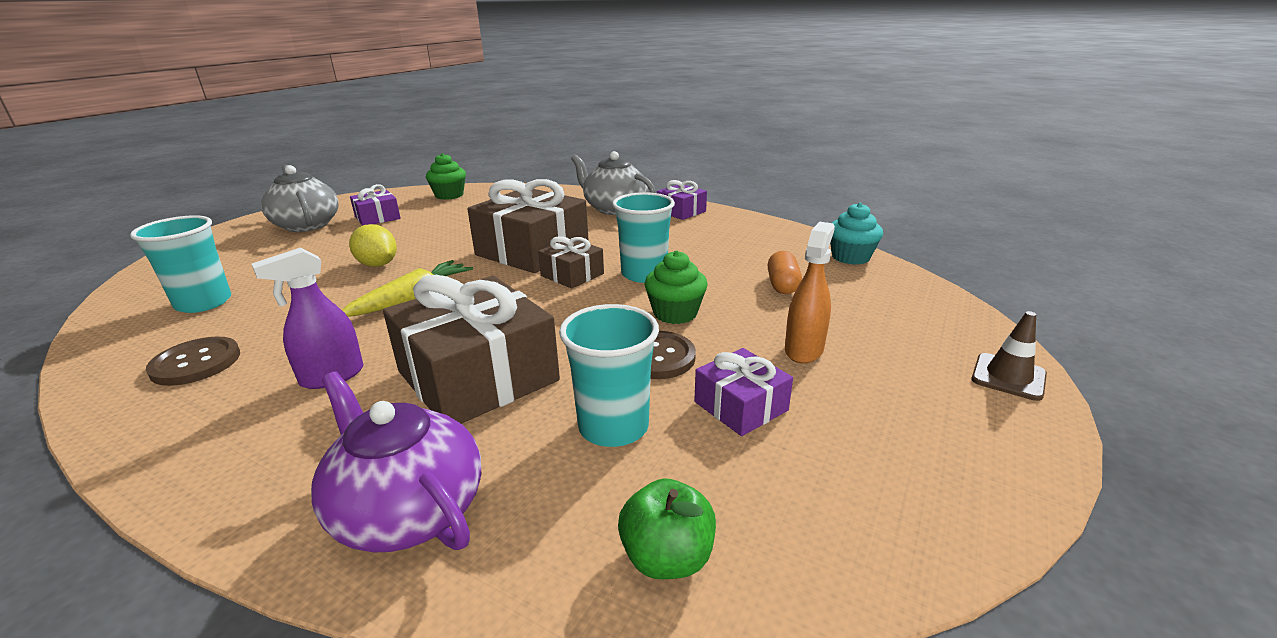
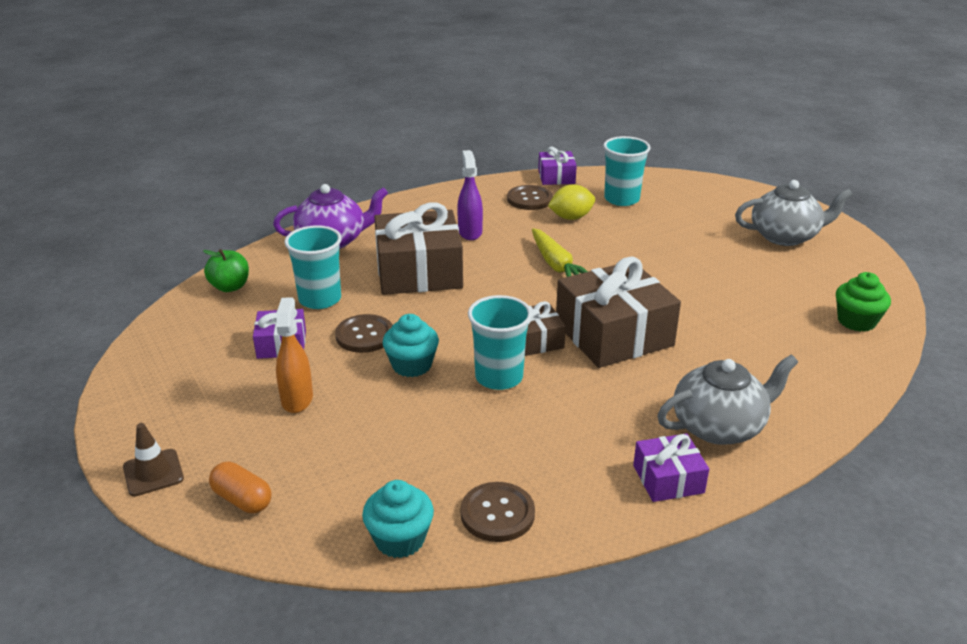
camera: 120 degrees right, 5 degrees up
yellow lemon [349,224,397,267] -> yellow lemon moved to [548,185,595,220]
purple gift [350,184,401,226] -> purple gift moved to [538,147,577,185]
green cupcake [644,250,708,324] -> turquoise cupcake [383,314,439,377]
orange capsule [768,251,802,294] -> orange capsule moved to [209,462,271,513]
orange spray bottle [785,222,835,363] -> orange spray bottle turned 150 degrees counterclockwise [276,297,313,413]
none -> brown button [461,482,535,542]

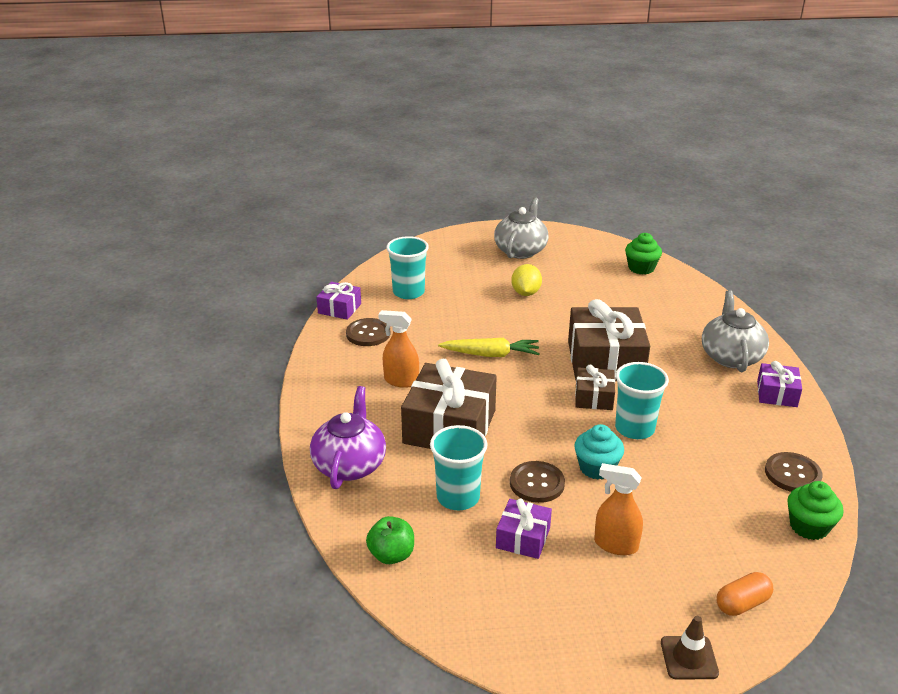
camera: 65 degrees left, 0 degrees up
turquoise cupcake [362,480,434,558] -> green cupcake [787,481,843,540]
purple spray bottle [457,150,483,240] -> orange spray bottle [378,310,419,388]
yellow lemon [548,185,595,220] -> yellow lemon moved to [511,264,542,296]

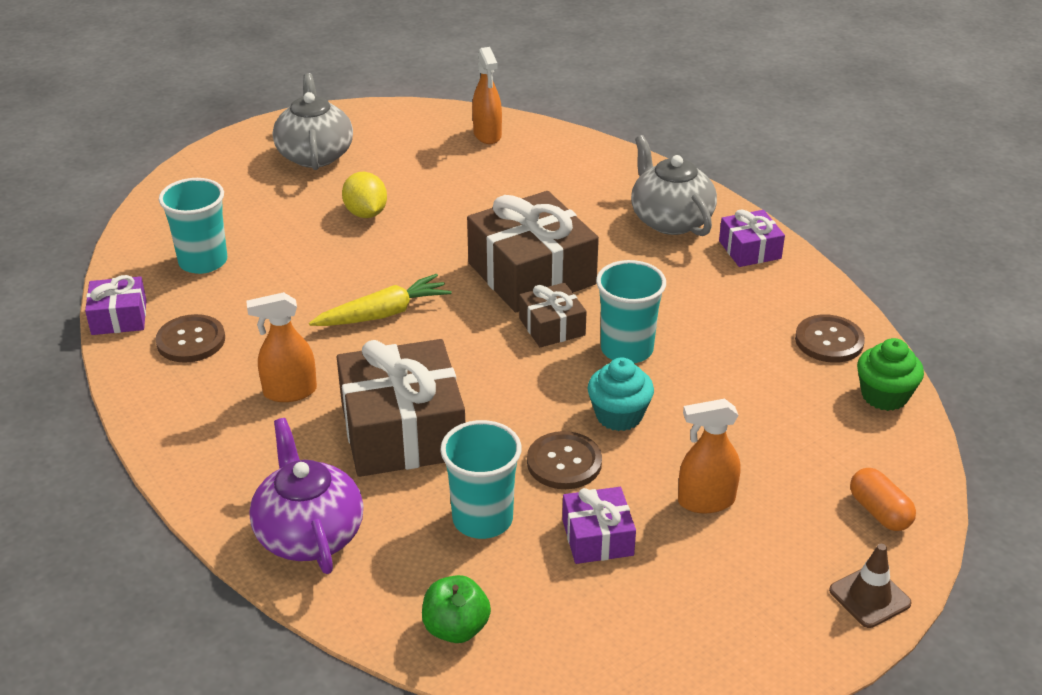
camera: 30 degrees left, 5 degrees up
green cupcake [625,233,662,275] -> orange spray bottle [472,47,502,144]
orange capsule [717,572,773,616] -> orange capsule turned 60 degrees counterclockwise [850,468,916,531]

